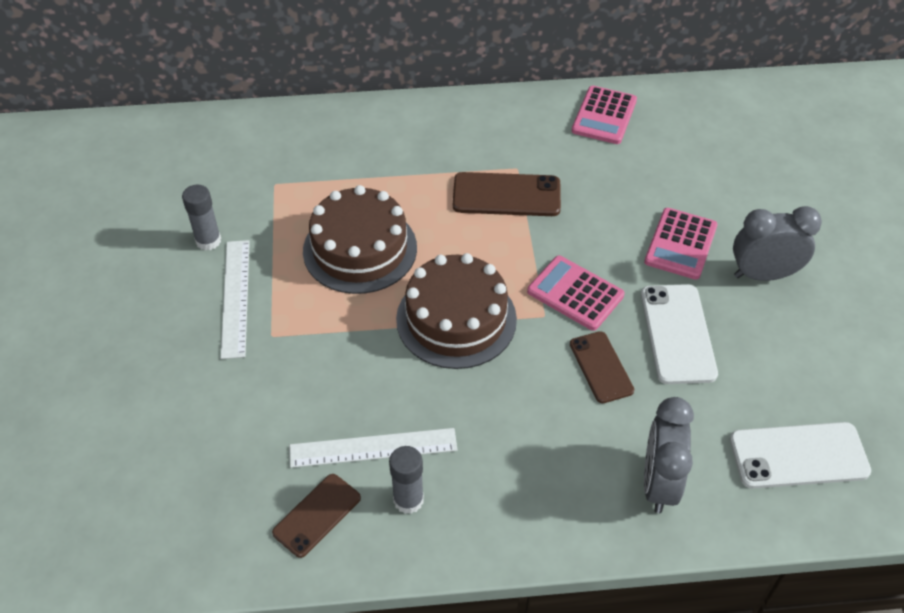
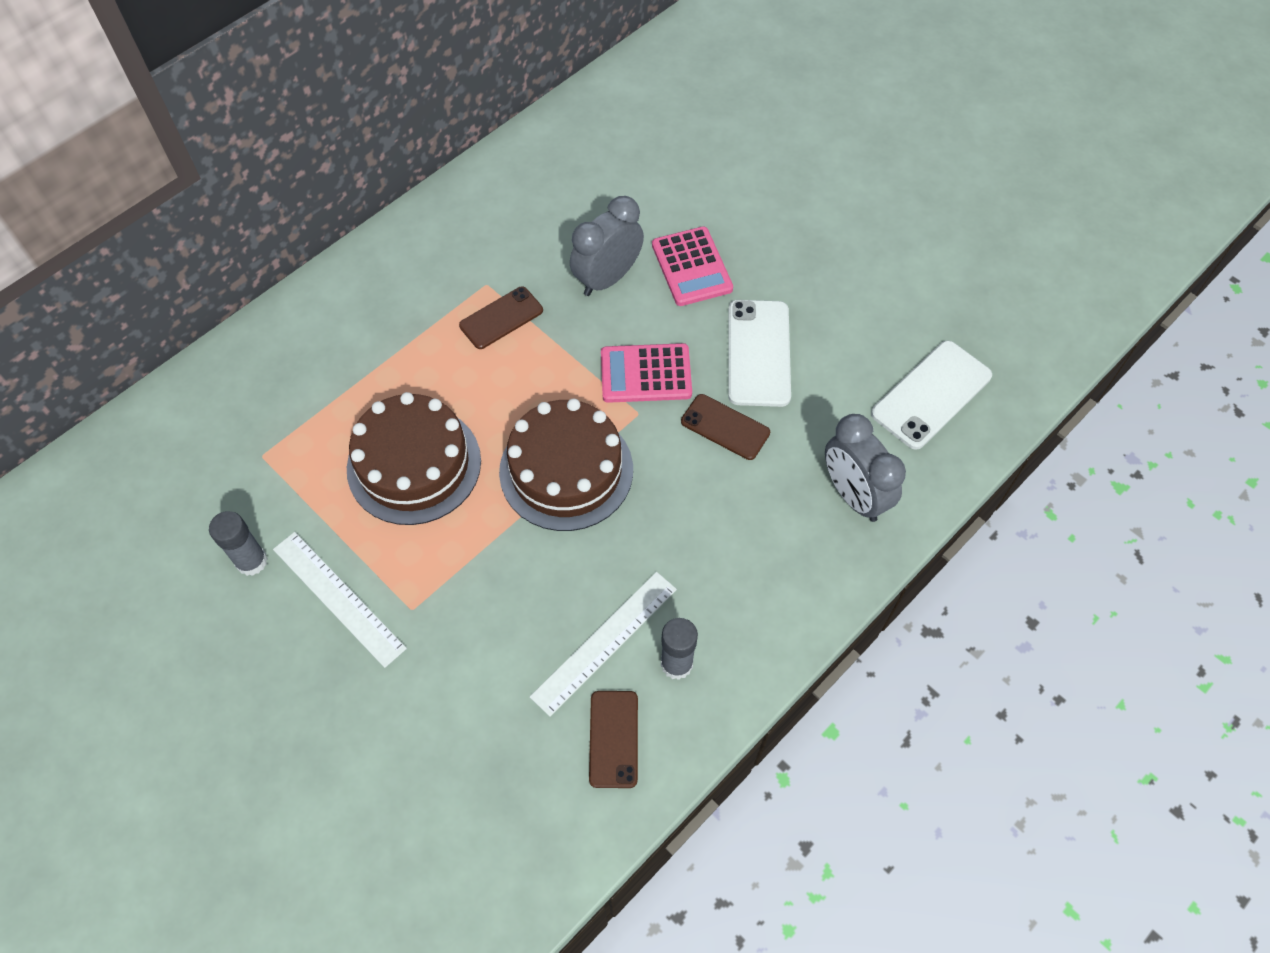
camera: 40 degrees left, 10 degrees up
brown phone [453,172,561,216] -> brown phone [459,286,543,349], size x0.66
pink calculator [572,86,637,144] -> none
white phone [641,284,718,384] -> white phone turned 45 degrees clockwise [728,300,791,407]
grey clock [733,206,822,281] -> grey clock moved to [570,196,644,296]

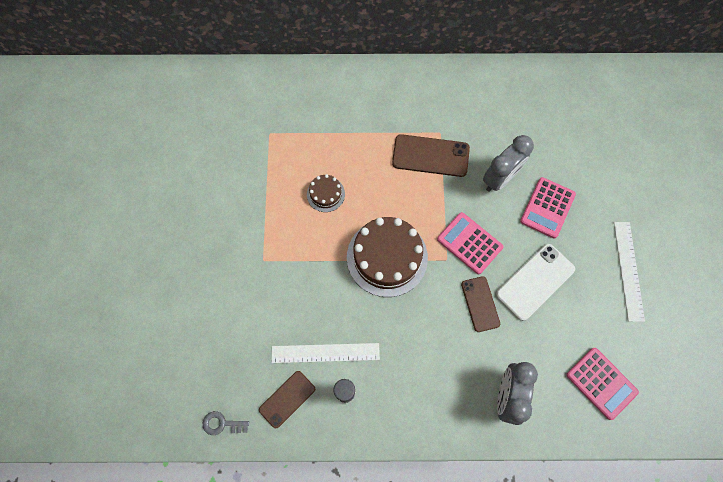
camera: 45 degrees right, 10 degrees up
grey glue stick [209,511,268,576] -> none
white ruler [273,532,407,668] -> white ruler moved to [614,222,645,322]
brown cake [347,392,481,525] -> brown cake [307,174,345,212], size x0.49
brown phone [459,286,543,349] -> brown phone [392,134,470,177], size x1.52
grey clock [570,196,644,296] -> grey clock turned 135 degrees clockwise [483,135,534,192]
white phone [871,340,992,450] -> pink calculator [566,348,639,420]
none -> grey key [203,411,249,435]

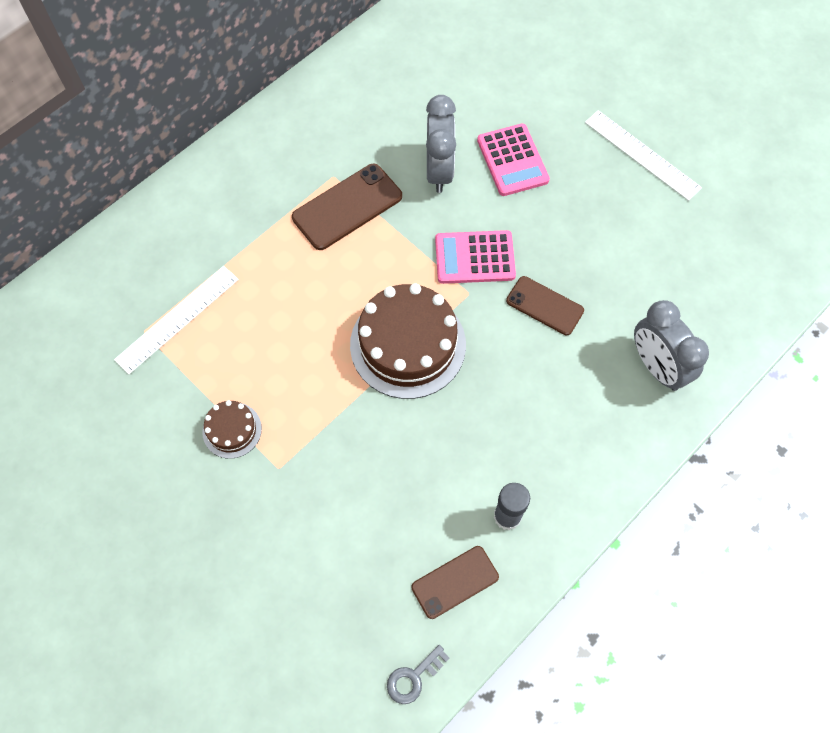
camera: 45 degrees left, 5 degrees down
brown phone [259,371,315,428] -> brown phone turned 60 degrees clockwise [411,546,499,619]
white ruler [272,343,380,363] -> white ruler moved to [114,266,239,374]
brown cake [307,174,345,212] -> brown cake moved to [202,400,262,459]
white phone [496,244,575,321] -> none
pink calculator [566,348,639,420] -> none

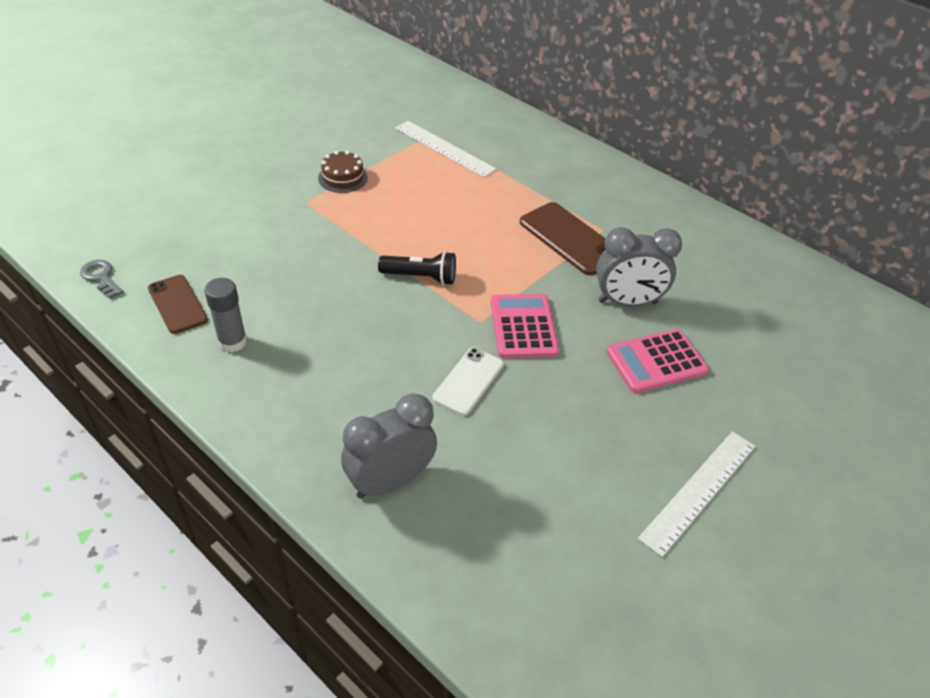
camera: 85 degrees right, 20 degrees down
brown cake [350,283,466,399] -> black flashlight [378,251,456,285]
brown phone [506,276,584,335] -> white phone [432,348,504,416]

